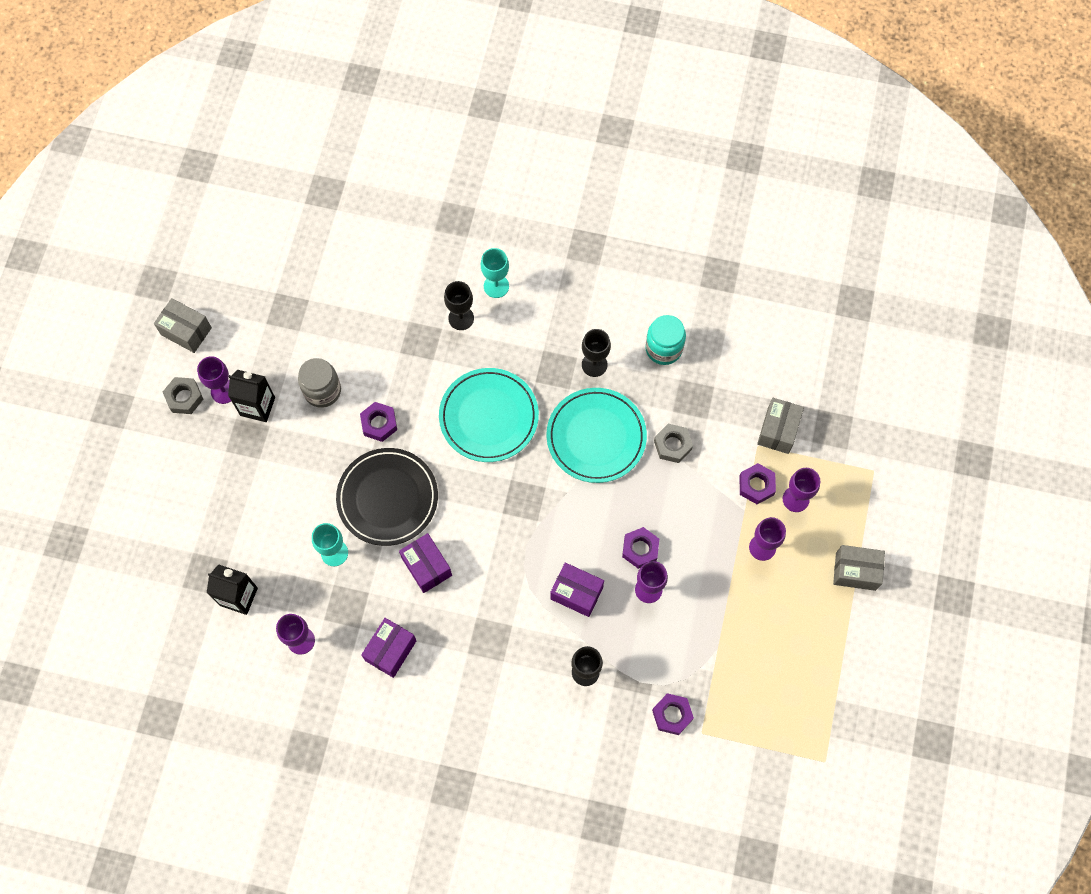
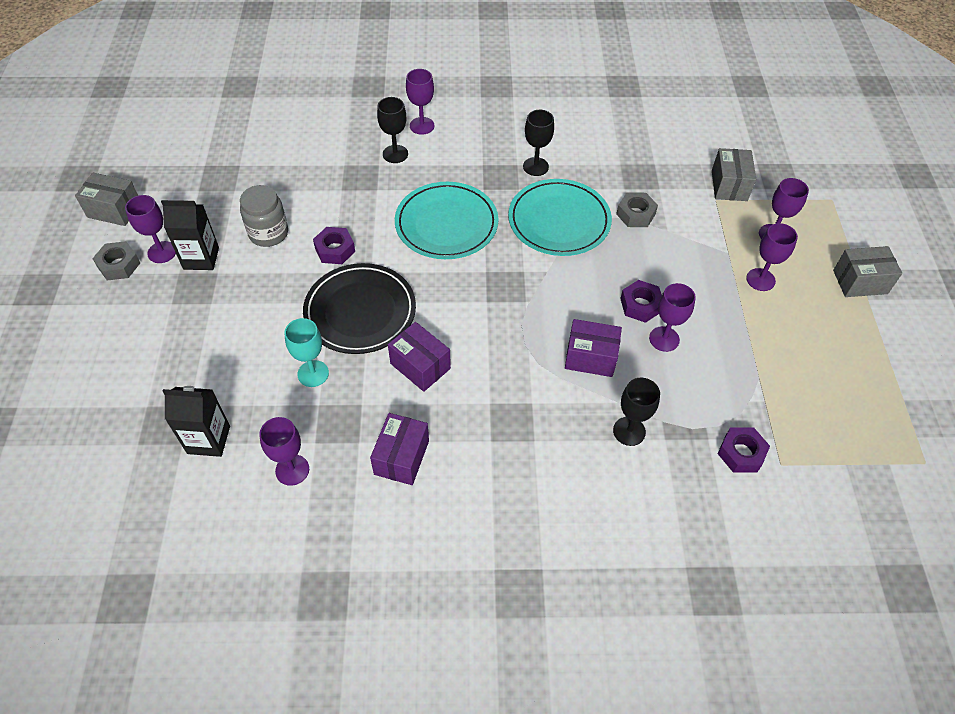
camera: 15 degrees left, 15 degrees down
turquoise goblet [481,248,509,298] -> purple goblet [406,69,434,135]
turquoise jar [645,315,686,365] -> none
purple nut [739,463,776,504] -> none

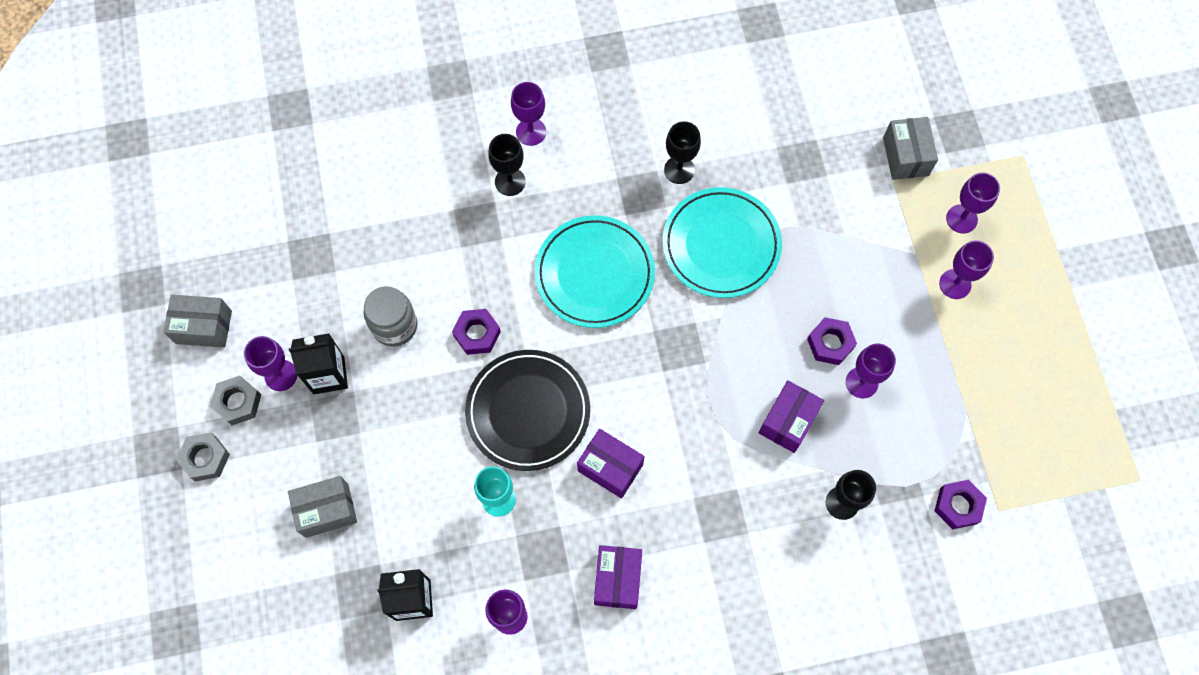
camera: 10 degrees left, 15 degrees up
purple box [565,319,622,377] -> purple box turned 60 degrees counterclockwise [759,380,824,453]
grey nut [616,192,658,227] -> grey nut moved to [176,432,230,481]
grey box [833,246,902,297] -> grey box moved to [288,476,357,538]

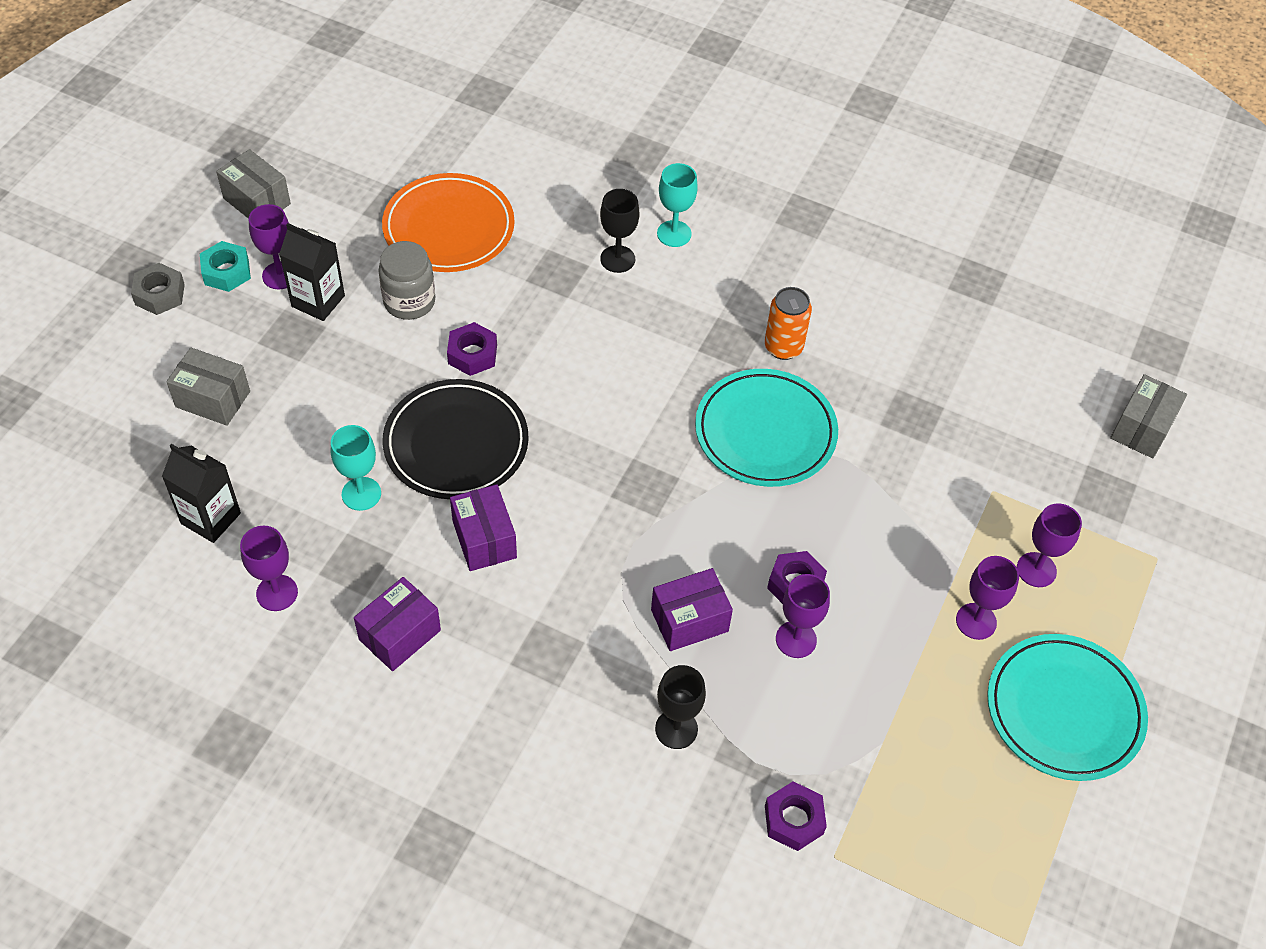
camera: 35 degrees right, 15 degrees down
grey nut [210,375,261,425] -> turquoise nut [200,241,251,292]
purple goblet [511,82,546,146] -> turquoise goblet [657,163,698,247]
turquoise plate [535,215,655,328] -> turquoise plate moved to [987,634,1148,781]
black goblet [664,121,701,184] -> orange can [765,287,812,360]
grey box [883,117,938,180] -> grey box moved to [1110,374,1187,458]
none -> orange plate [382,173,515,272]

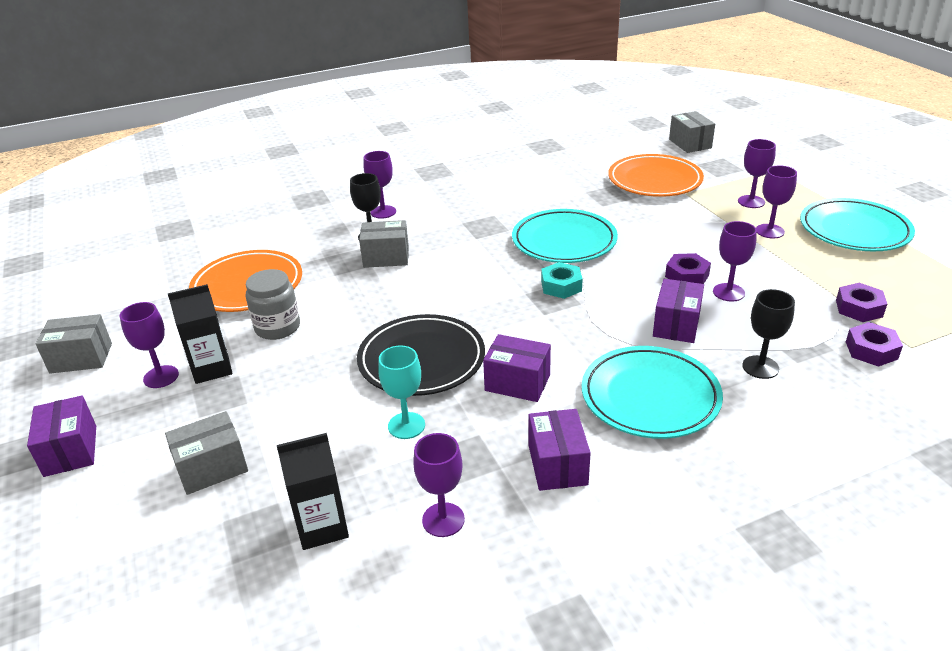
camera: 45 degrees left, 20 degrees down
grey nut [131,263,185,315] -> purple box [27,395,96,477]
turquoise nut [200,241,251,292] -> turquoise nut moved to [541,262,583,299]
purple nut [447,322,497,376] -> purple nut moved to [836,283,887,322]
turquoise goblet [657,163,698,247] -> purple goblet [363,151,396,219]
orange can [765,287,812,360] -> none
none -> grey box [359,220,409,268]
none -> turquoise plate [582,346,723,439]
none -> orange plate [608,154,704,197]

